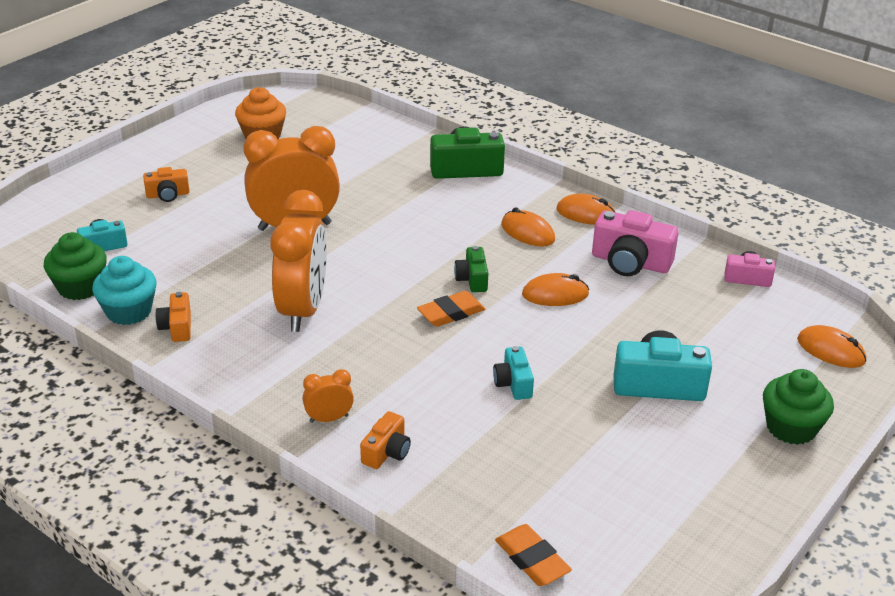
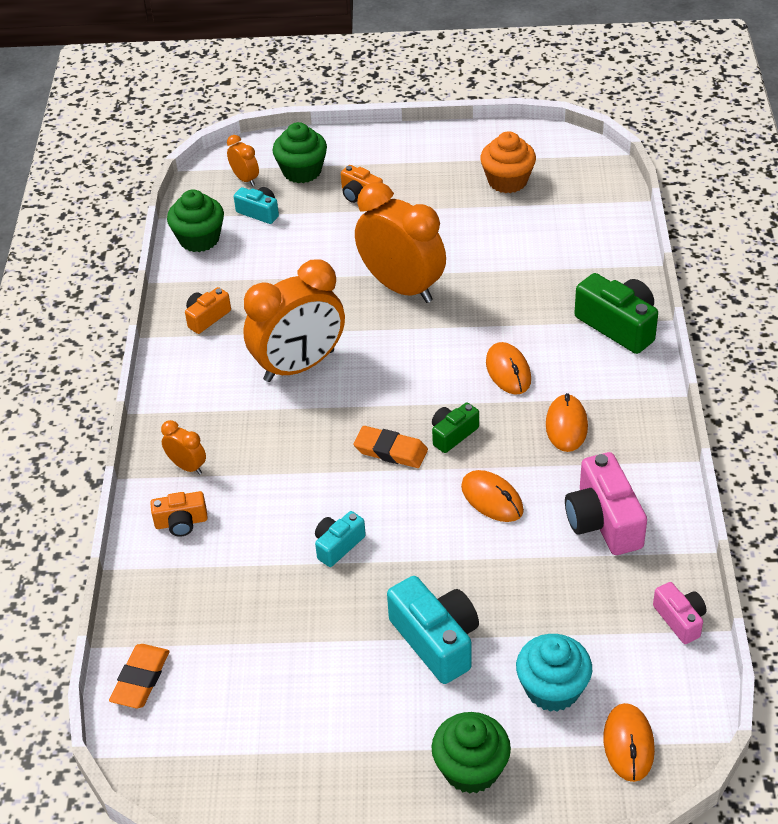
camera: 55 degrees right, 10 degrees up
turquoise cupcake [92,256,156,325] -> turquoise cupcake moved to [516,634,592,712]
orange mouse [557,194,615,225] -> orange mouse moved to [486,342,531,395]
none -> orange clock [227,135,259,186]
none -> green cupcake [272,122,327,183]

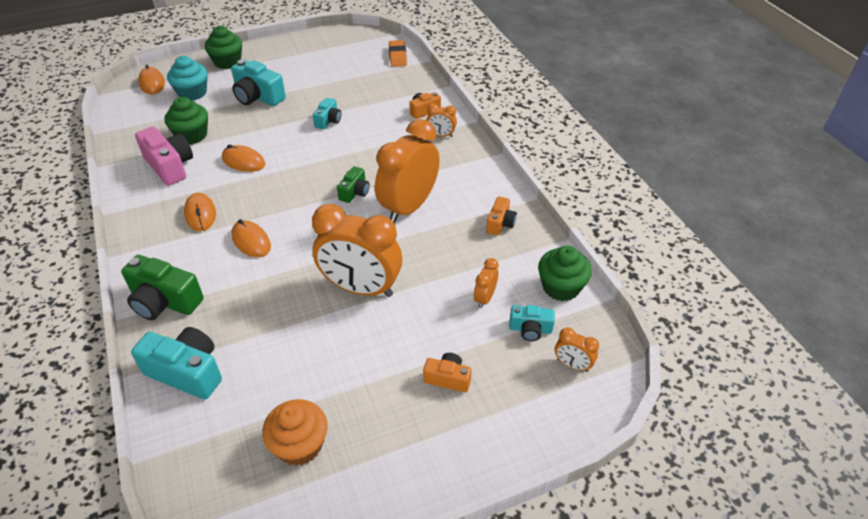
camera: 155 degrees right, 0 degrees up
green cupcake [272,122,327,183] -> green cupcake moved to [165,97,208,144]
orange eraser [353,426,428,468] -> none
green camera [432,402,479,453] -> green camera moved to [337,166,369,203]
pink camera [653,582,706,644] -> none
none -> turquoise camera [131,327,222,399]
none -> orange clock [474,258,499,309]

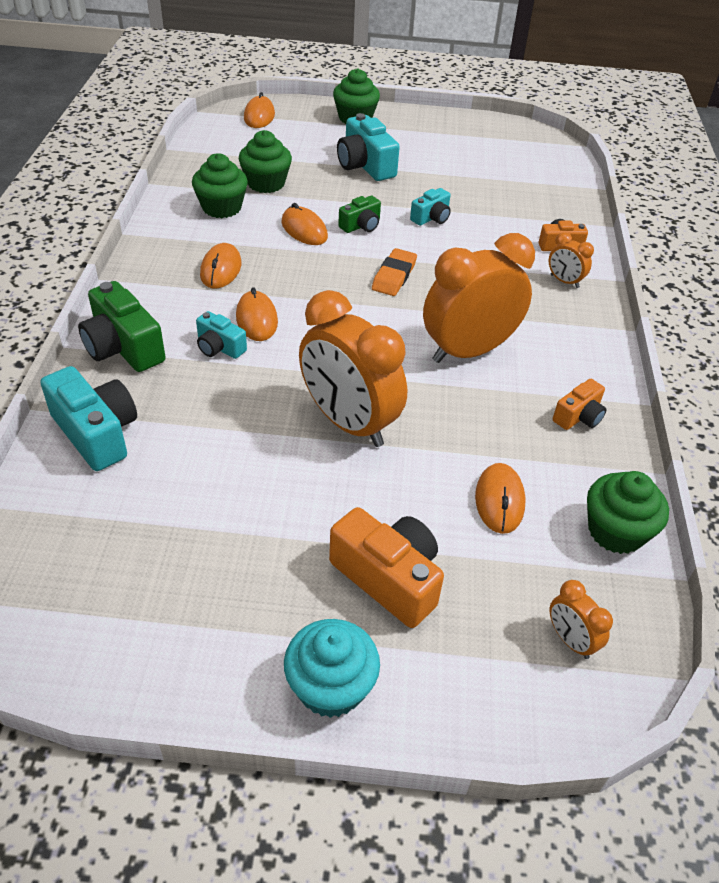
camera: 25 degrees right, 0 degrees up
pink camera [135,126,193,186] -> green cupcake [192,153,248,218]
turquoise cupcake [167,56,208,101] -> turquoise cupcake moved to [284,619,380,718]
orange cupcake [262,399,327,466] -> none
green camera [337,166,369,203] -> green camera moved to [338,196,381,233]
orange eraser [389,40,407,67] -> orange eraser moved to [372,248,417,296]
orange camera [423,353,472,392] -> orange camera [329,507,444,628], size x1.75
orange clock [474,258,499,309] -> orange mouse [475,463,525,534]
turquoise camera [509,305,555,341] -> turquoise camera moved to [196,311,247,359]

